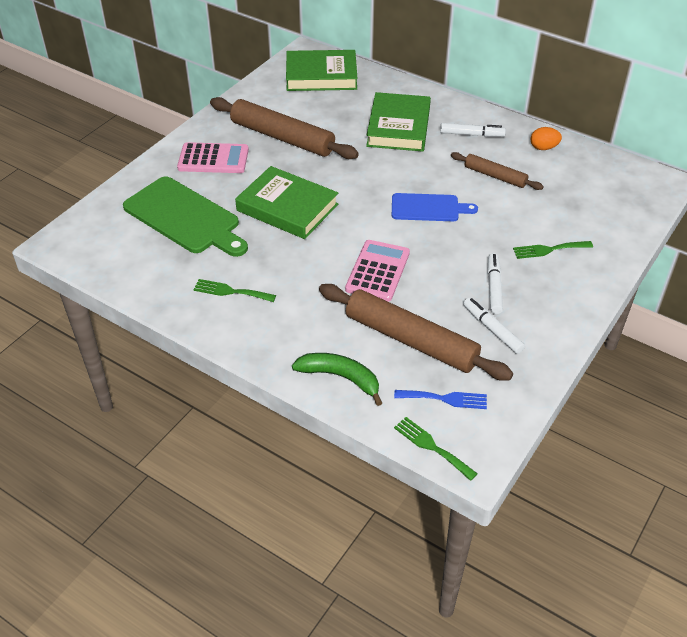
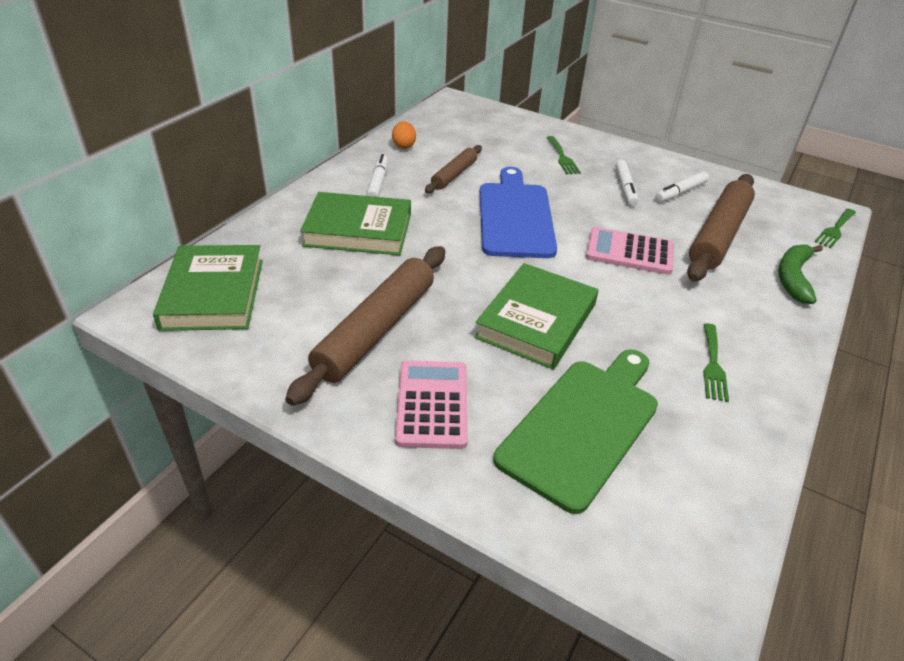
camera: 95 degrees left, 5 degrees down
blue cutting board [392,193,478,221] -> blue cutting board [480,167,557,258], size x1.66
blue fork [394,390,487,409] -> none
white marker [487,253,503,314] -> white marker turned 90 degrees counterclockwise [615,160,638,206]

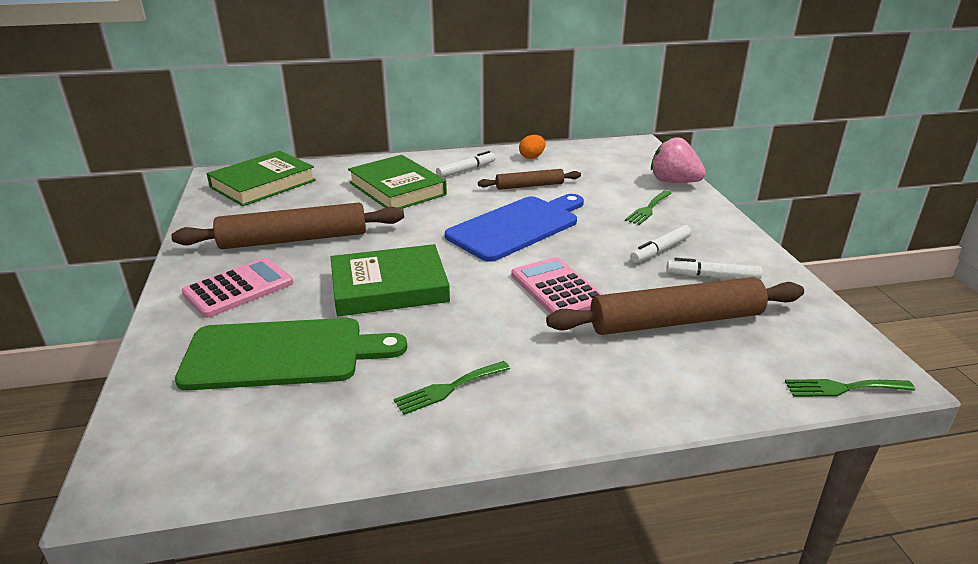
camera: 50 degrees right, 10 degrees down
green banana [778,244,823,304] -> none
none -> pink strawberry [651,136,706,183]

